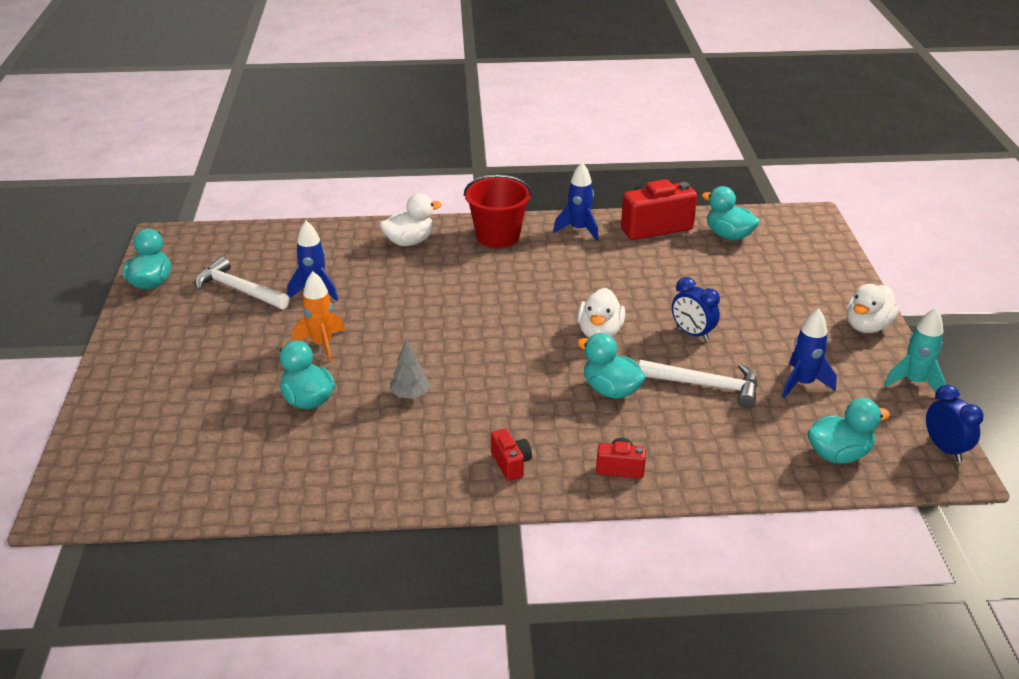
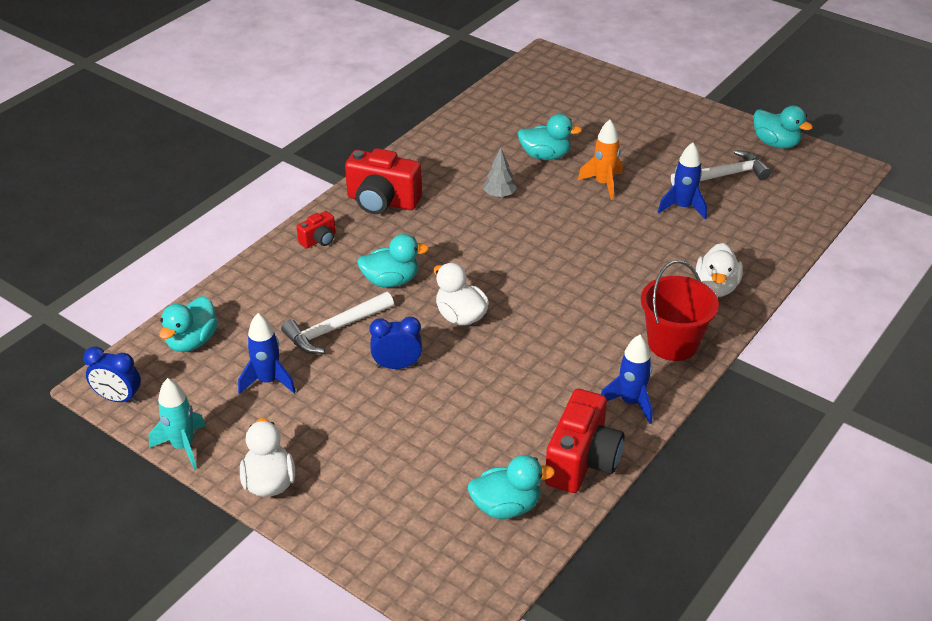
camera: 130 degrees right, 5 degrees up
red camera [491,428,532,481] -> red camera [345,148,422,214], size x1.98

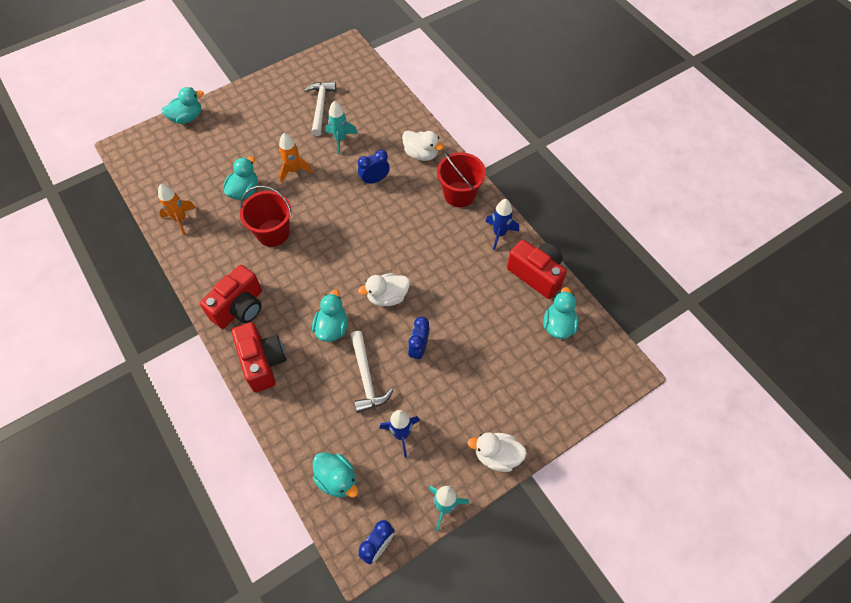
camera: 70 degrees left, 20 degrees up
red camera [297,211,336,249] -> red camera [232,322,286,392], size x1.98
grey tree [483,147,517,198] -> red bucket [240,186,292,247]
blue rocket [658,142,707,219] -> turquoise rocket [325,101,358,154]
turquoise duck [754,106,813,149] -> turquoise duck moved to [162,87,204,124]
none -> orange rocket [158,184,196,235]
none -> blue clock [358,150,390,185]

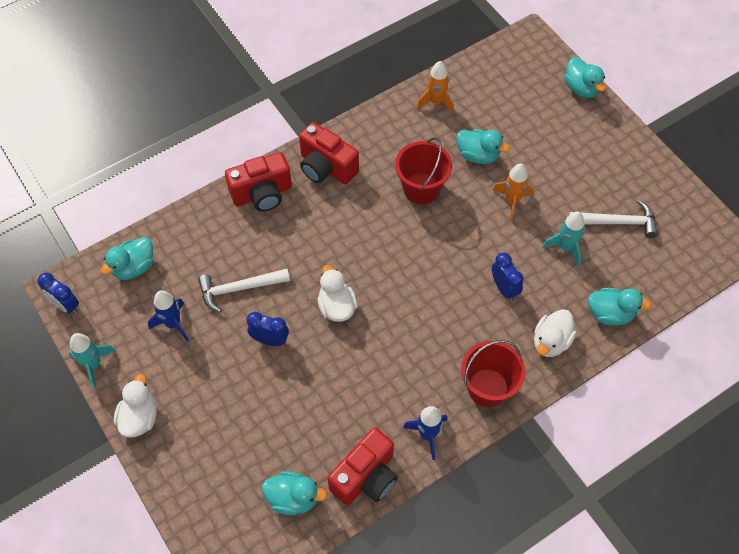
camera: 90 degrees right, 0 degrees up
turquoise duck [312,290,348,342] -> turquoise duck moved to [588,288,651,326]

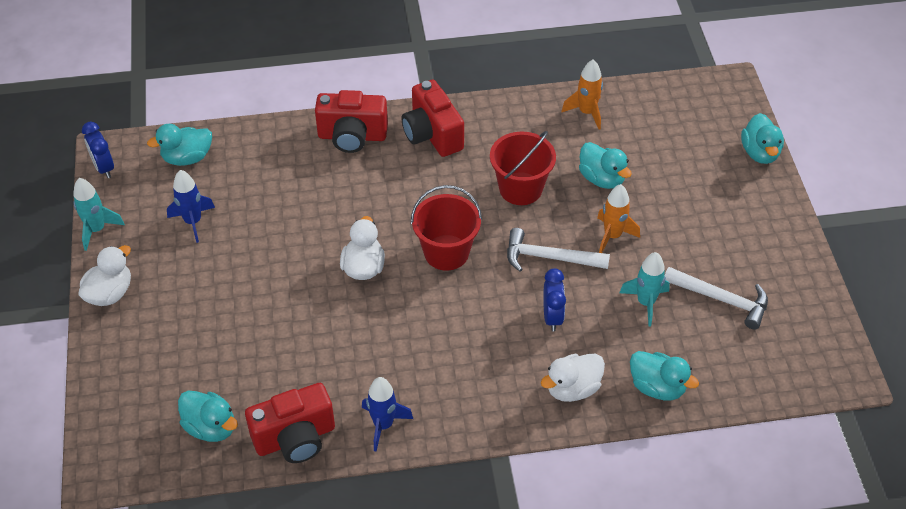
camera: 25 degrees right, 10 degrees down
white hammer [198,269,290,313] -> white hammer moved to [507,228,610,272]
blue clock [247,312,289,346] -> none
red bucket [461,340,526,407] -> red bucket moved to [411,185,482,271]

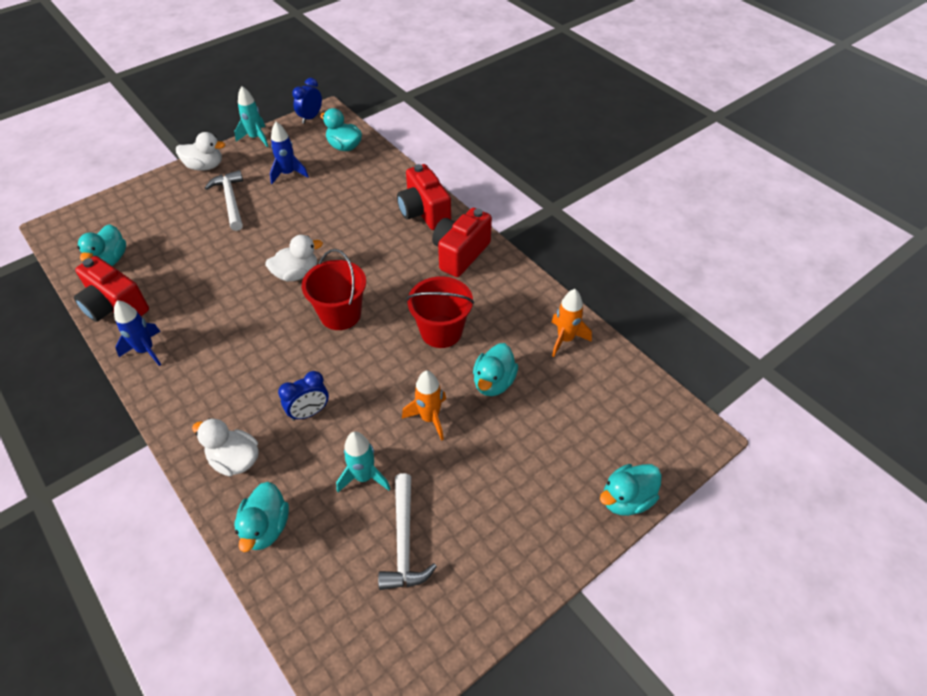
camera: 60 degrees right, 0 degrees up
white hammer [507,228,610,272] -> white hammer moved to [205,170,243,231]

